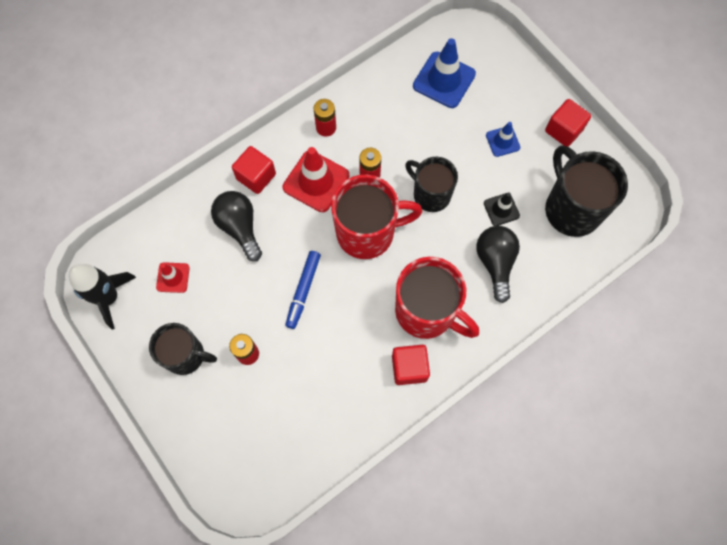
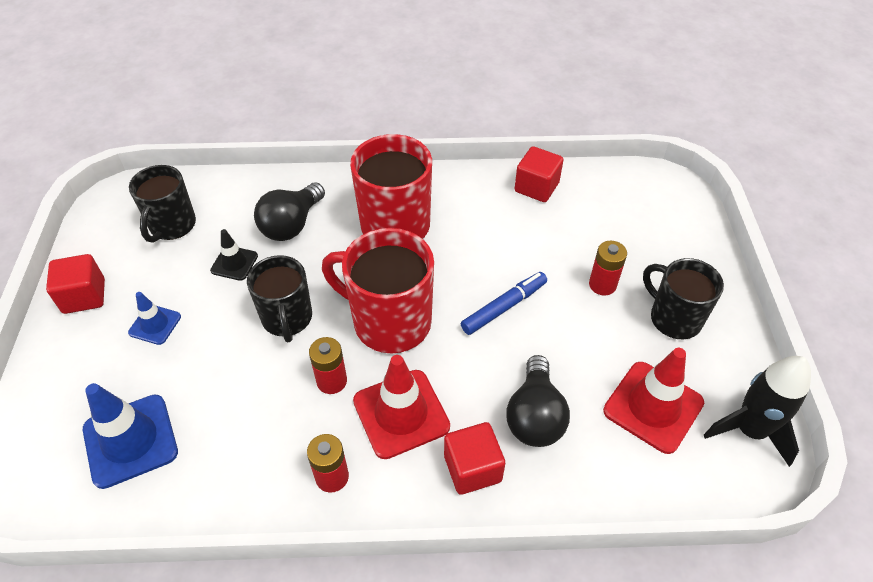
camera: 145 degrees left, 20 degrees down
red traffic cone [156,262,190,293] -> red traffic cone [603,348,704,454], size x1.81
red cube [392,345,430,385] -> red cube moved to [515,146,564,202]
black mug [545,145,628,237] -> black mug [129,165,196,243], size x0.66

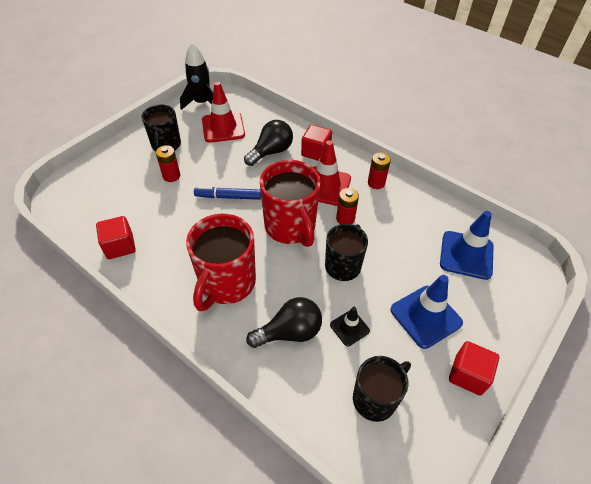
camera: 140 degrees left, 0 degrees up
blue traffic cone [128,292,181,345] -> blue traffic cone [391,275,463,349], size x1.81

